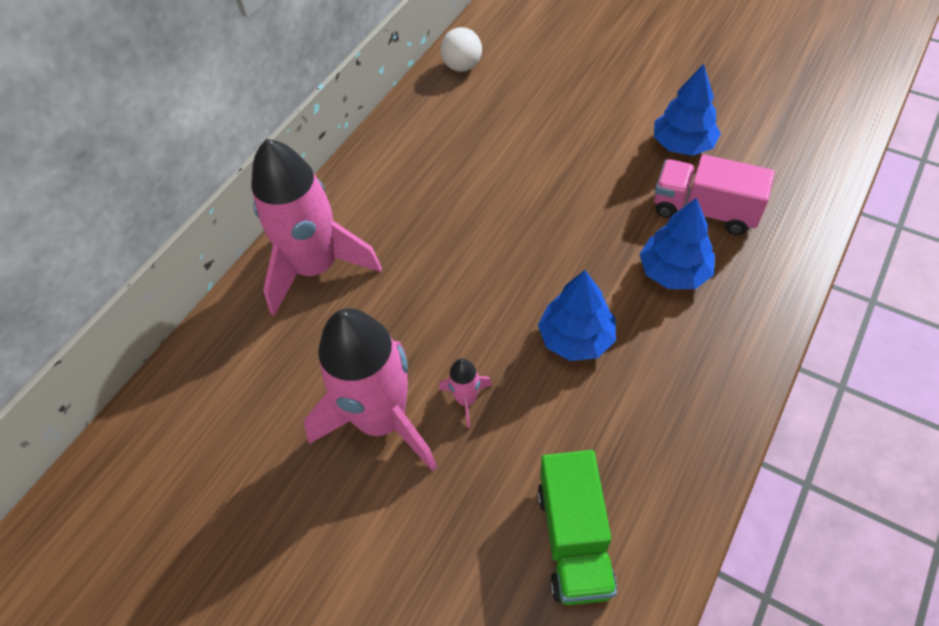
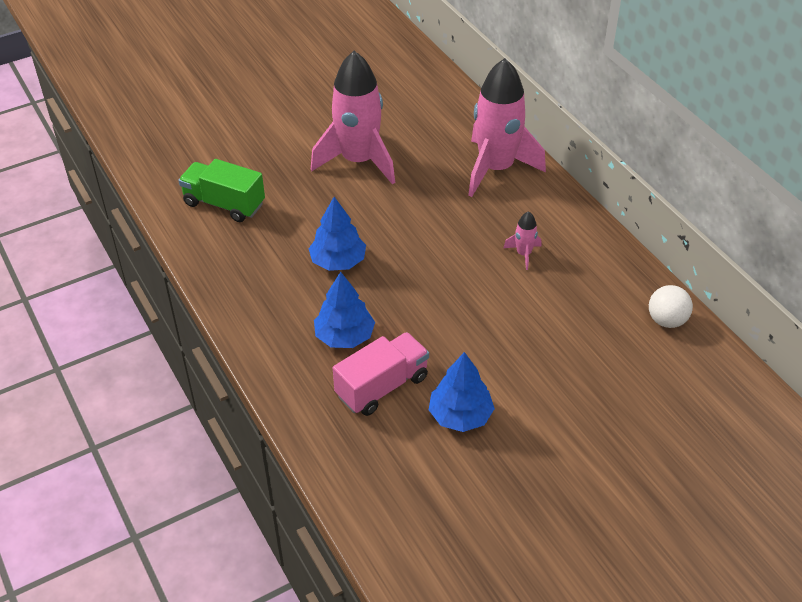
camera: 115 degrees right, 10 degrees down
pink rocket [439,358,492,428] -> pink rocket moved to [504,211,541,270]

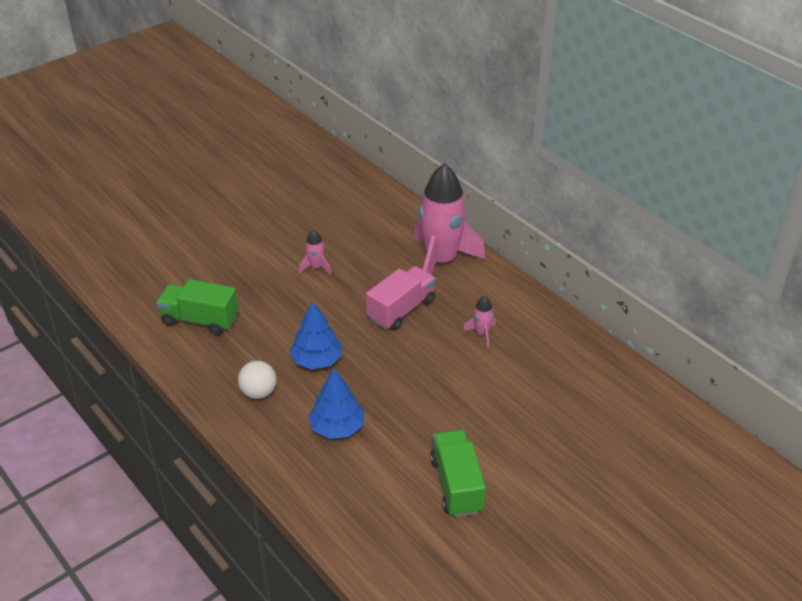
camera: 10 degrees left, 5 degrees down
pink rocket [311,51,395,185] -> pink rocket [299,229,331,275], size x0.41
pink truck [333,332,429,416] -> pink truck moved to [366,266,436,331]
blue tree [429,352,495,432] -> green truck [430,430,486,517]
white ball [649,285,693,328] -> white ball moved to [238,361,277,399]

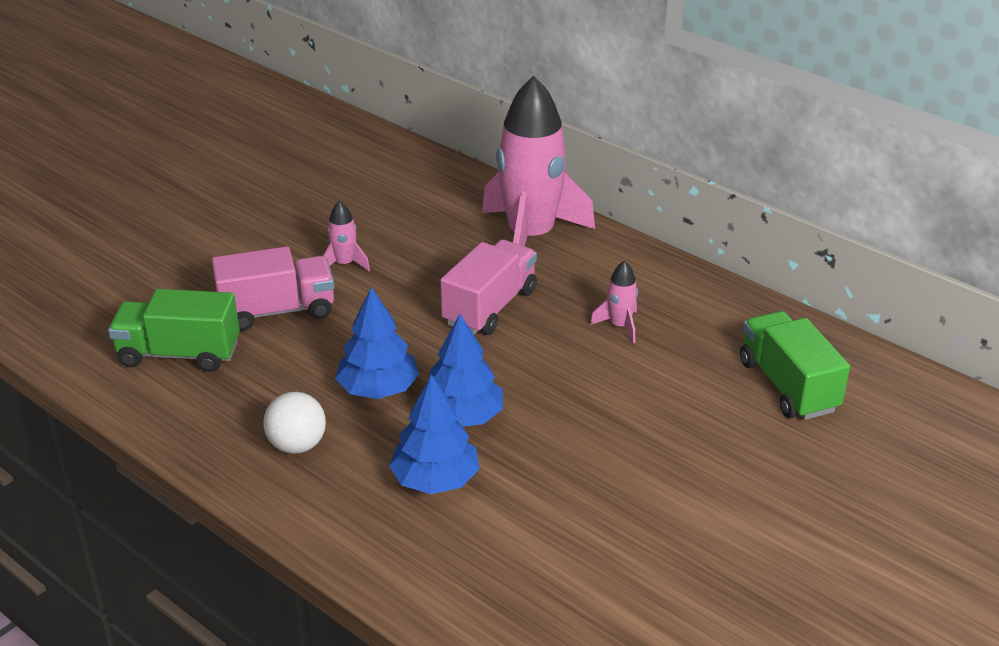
camera: 10 degrees left, 5 degrees down
green truck [430,430,486,517] -> green truck moved to [740,311,850,420]
none -> pink truck [212,246,334,331]
none -> blue tree [430,314,503,427]

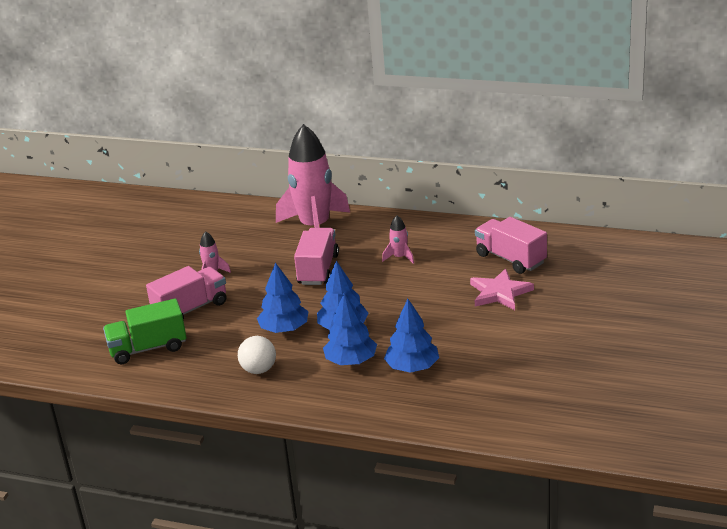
camera: 20 degrees left, 5 degrees down
green truck [740,311,850,420] -> pink truck [475,217,547,274]
none -> blue tree [384,299,439,373]
none -> pink star [470,269,534,310]

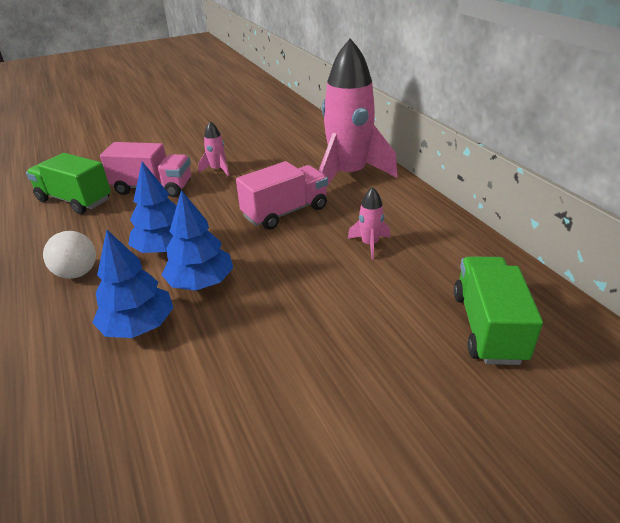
camera: 45 degrees right, 5 degrees up
blue tree [384,299,439,373] -> none
pink star [470,269,534,310] -> none
pink truck [475,217,547,274] -> green truck [454,257,543,365]

